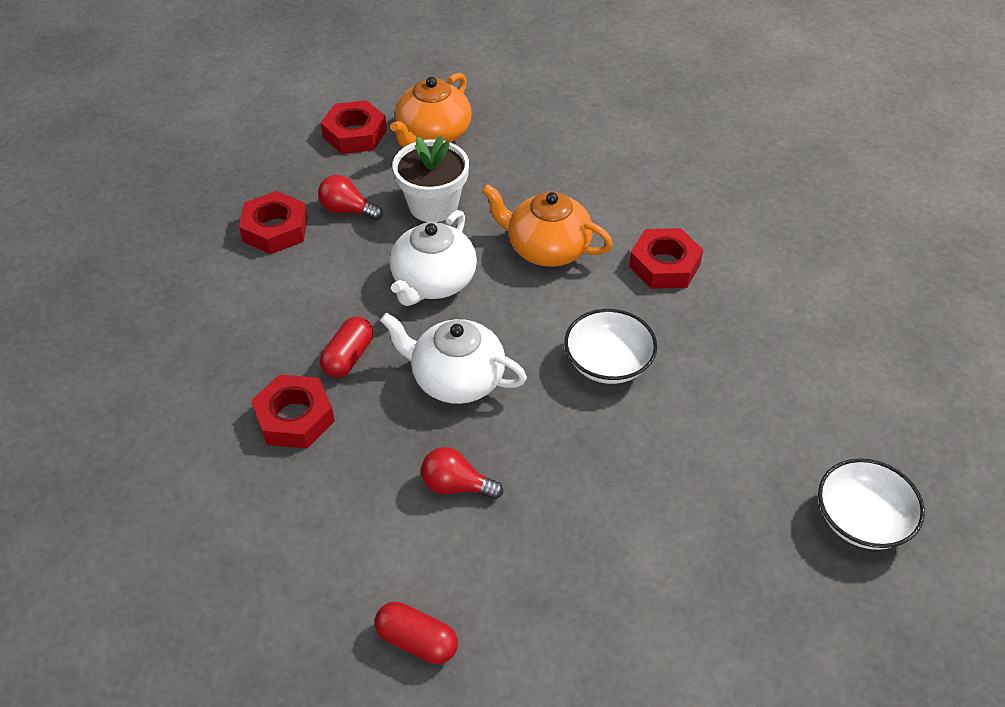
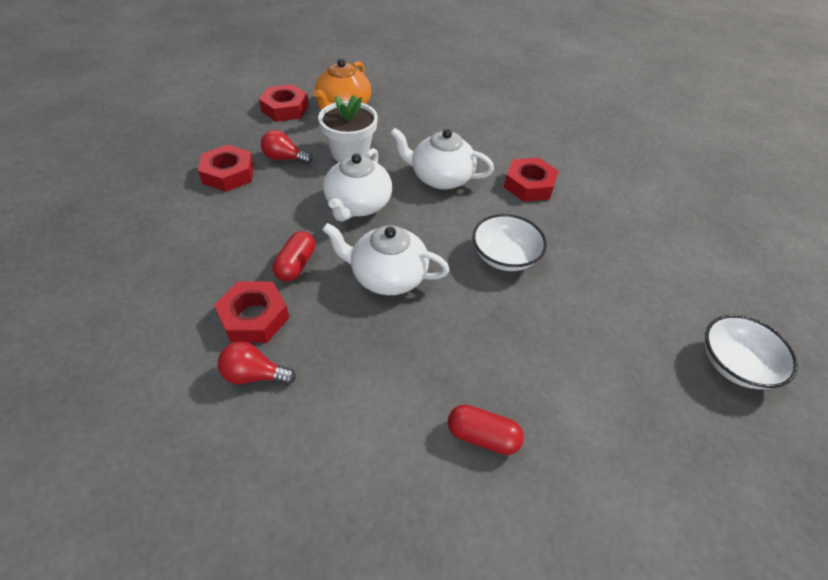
camera: 10 degrees left, 0 degrees up
red capsule [375,602,458,664] -> red capsule moved to [448,404,524,455]
red light bulb [421,447,503,499] -> red light bulb moved to [218,342,296,385]
orange teapot [482,184,613,267] -> white teapot [390,128,494,190]

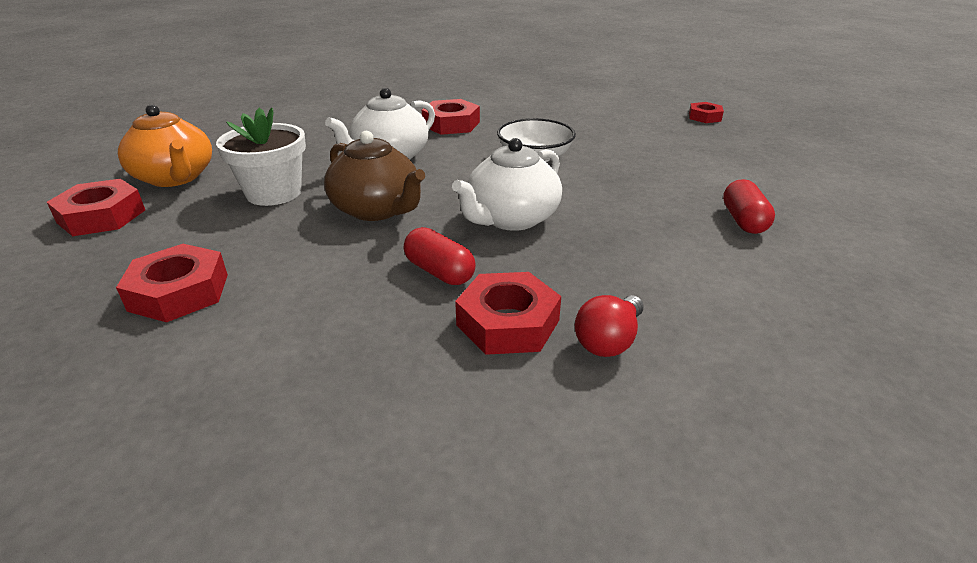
camera: 60 degrees left, 15 degrees down
red light bulb [261,130,312,164] -> none
white teapot [323,148,392,222] -> brown teapot [324,131,425,221]
red capsule [448,404,524,455] -> red capsule turned 45 degrees counterclockwise [723,179,775,234]
white bowl [705,315,798,389] -> red nut [689,102,724,123]

